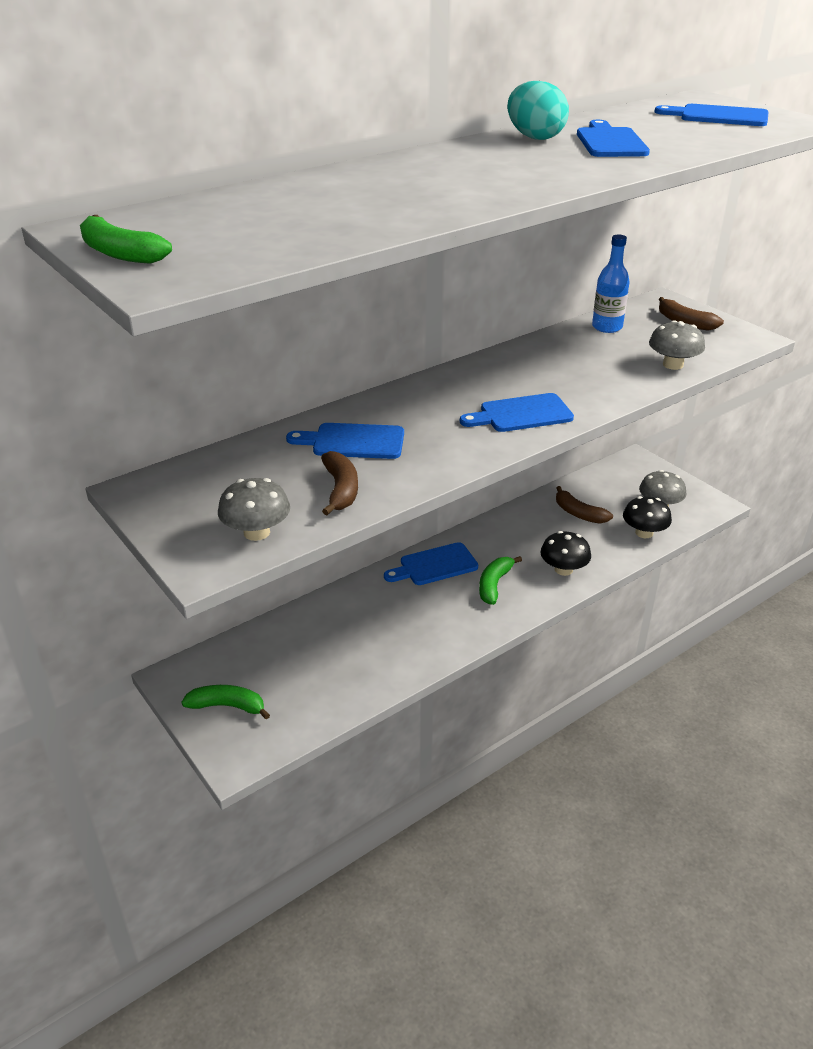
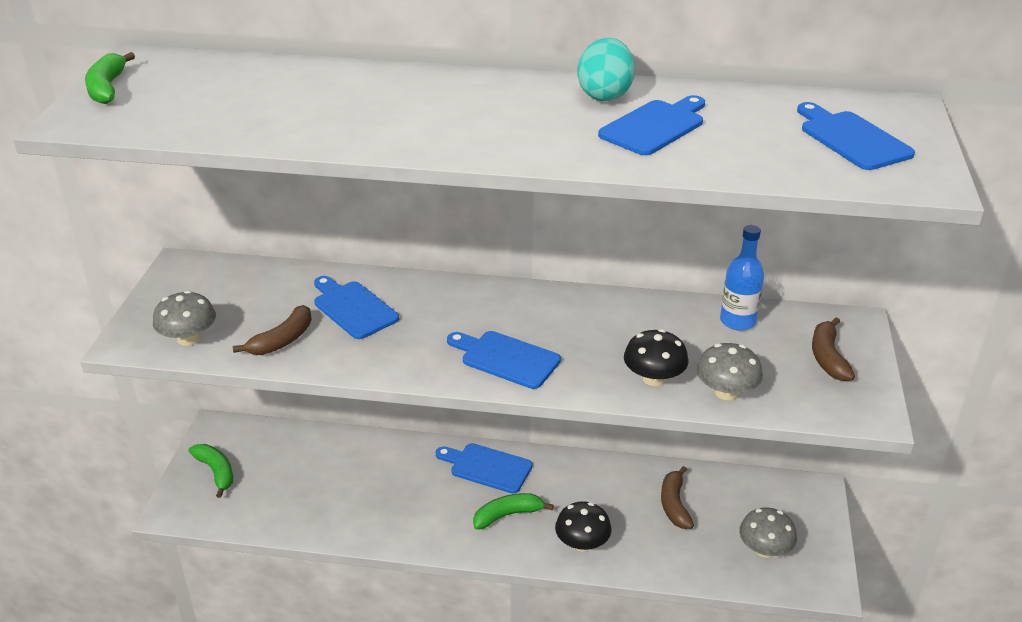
camera: 45 degrees right, 0 degrees up
black mushroom [623,496,672,538] -> black mushroom moved to [624,329,689,386]

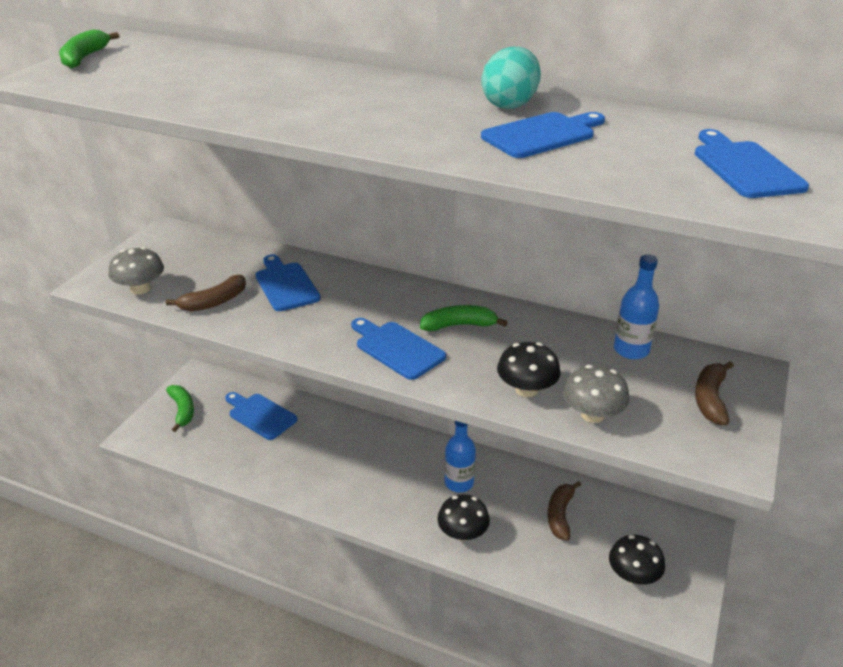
camera: 15 degrees right, 0 degrees up
blue cutting board [436,443,533,493] -> blue cutting board moved to [225,392,297,440]
green banana [473,493,554,530] -> green banana moved to [420,305,508,331]
grey mushroom [739,507,797,558] -> black mushroom [609,535,665,585]
none -> blue bottle [445,421,476,492]

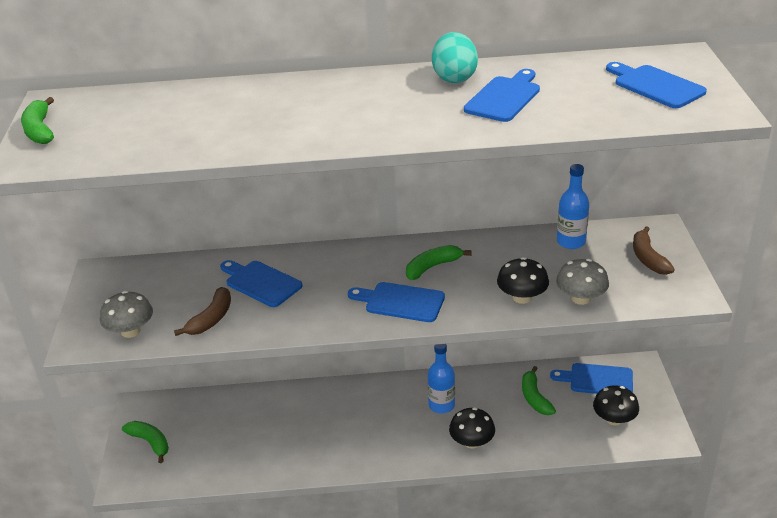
camera: 25 degrees left, 0 degrees up
blue cutting board [225,392,297,440] -> blue cutting board moved to [550,363,633,394]
brown banana [548,481,581,541] -> green banana [522,366,556,415]

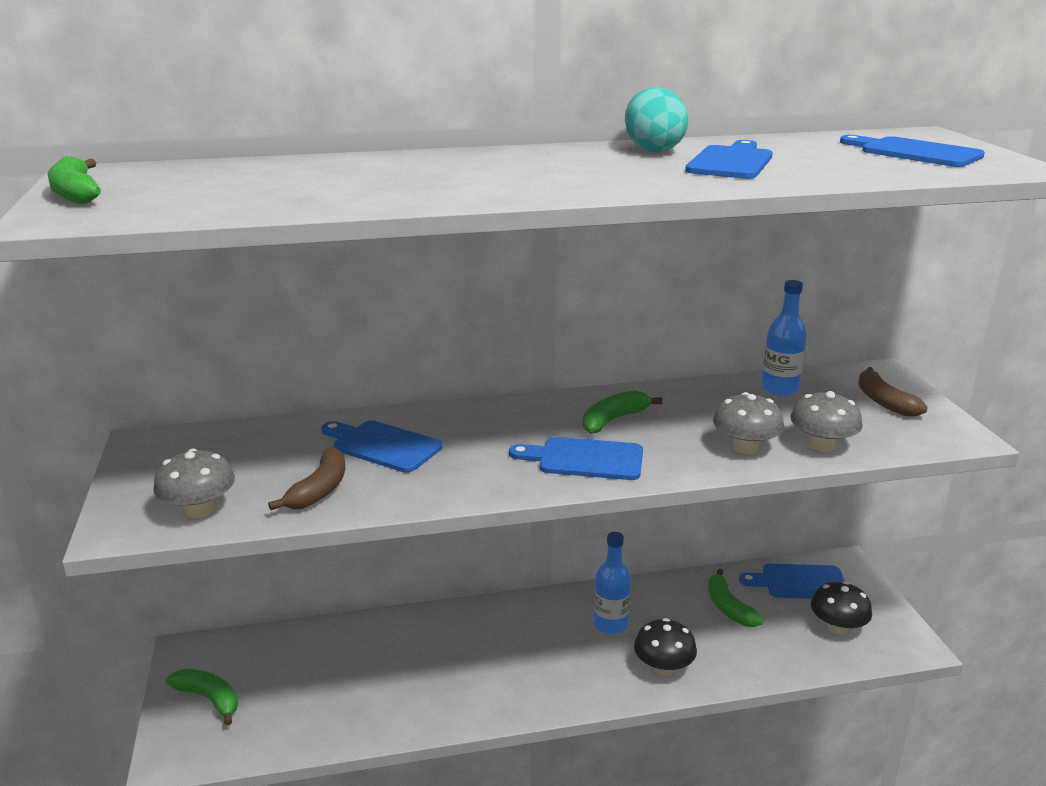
camera: 10 degrees left, 10 degrees down
black mushroom [497,257,549,304] -> grey mushroom [713,392,784,454]

